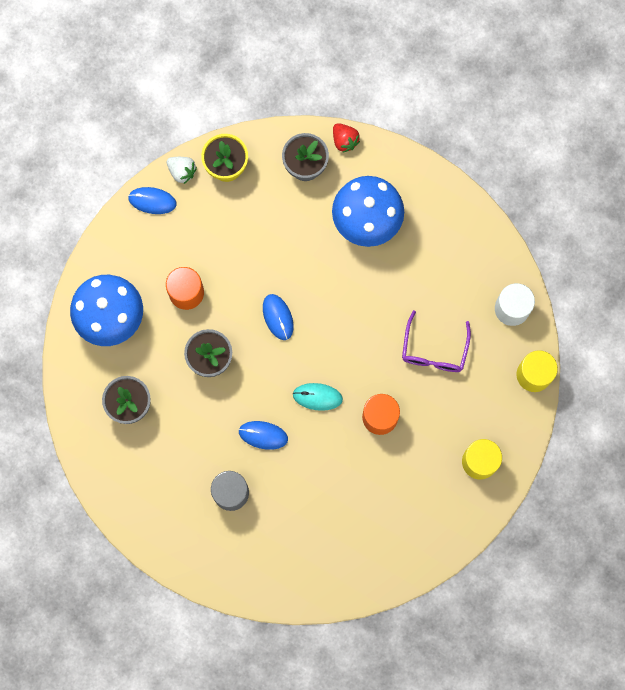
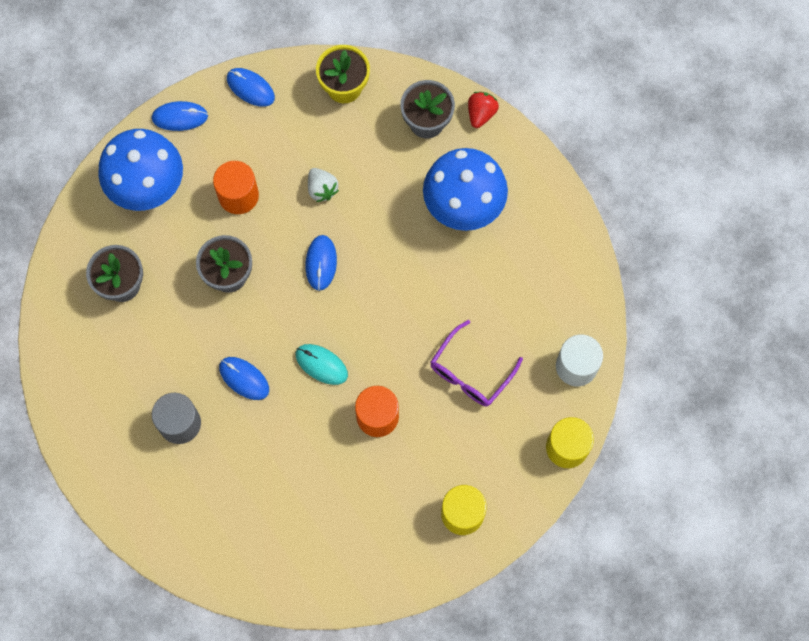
camera: 25 degrees right, 5 degrees down
white strawberry [167,157,197,184] -> white strawberry moved to [308,168,339,202]
red strawberry [333,123,360,153] -> red strawberry turned 150 degrees counterclockwise [468,92,499,128]
none -> blue mouse [152,101,208,131]

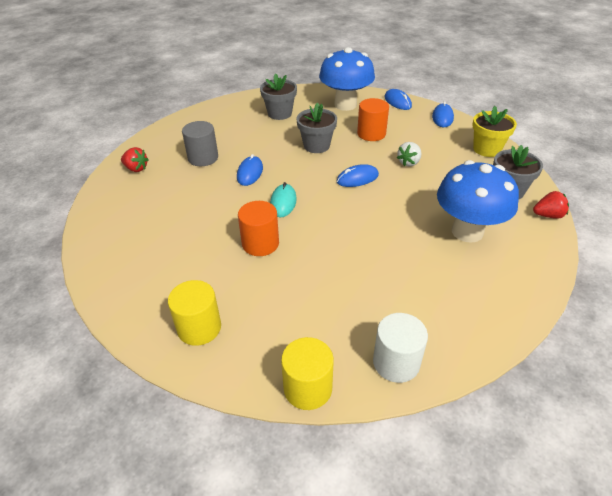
camera: 65 degrees right, 30 degrees down
purple glasses [430,320,523,407] -> none
none -> red strawberry [121,147,149,172]

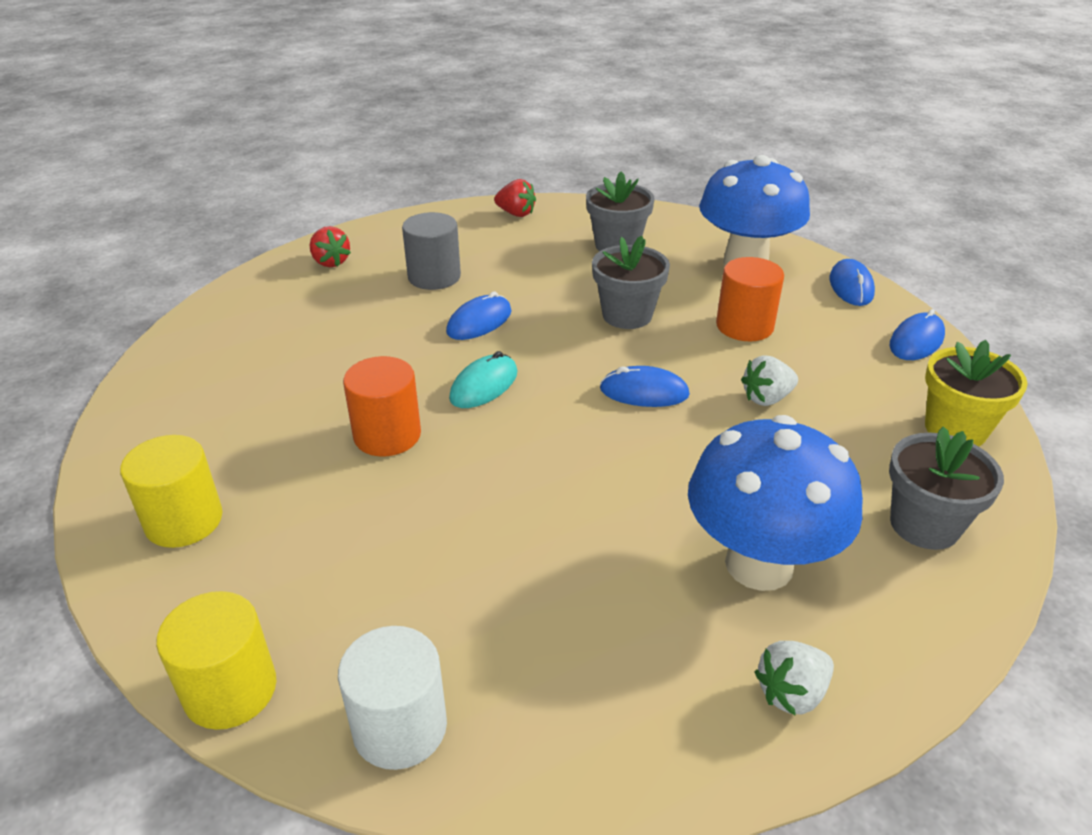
camera: 30 degrees right, 5 degrees down
red strawberry [533,191,569,219] -> red strawberry moved to [494,179,536,217]
none -> white strawberry [754,641,834,716]

